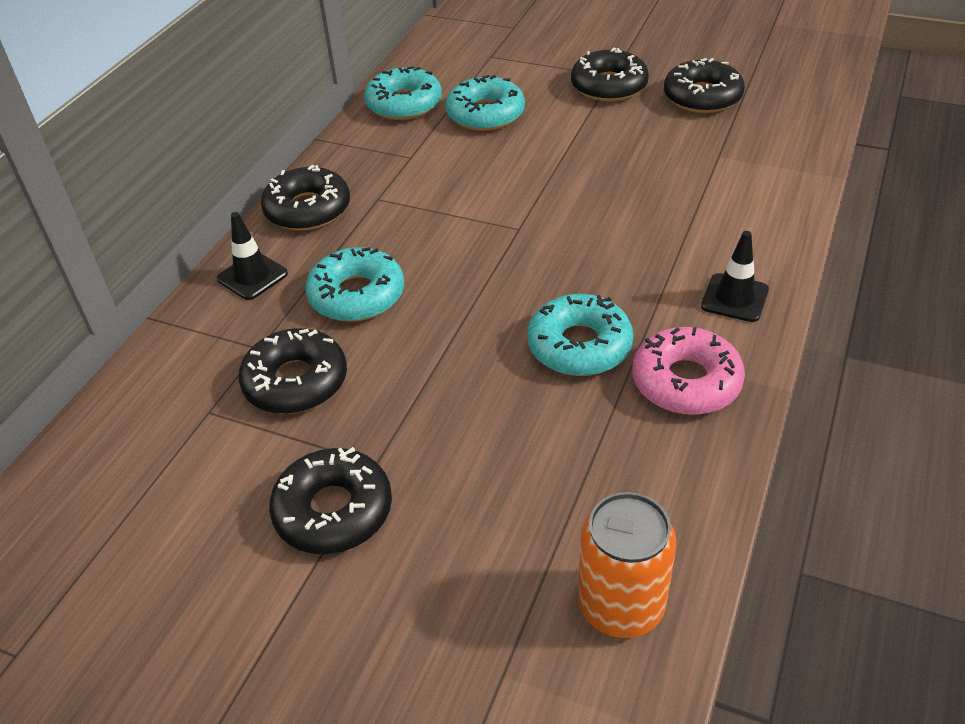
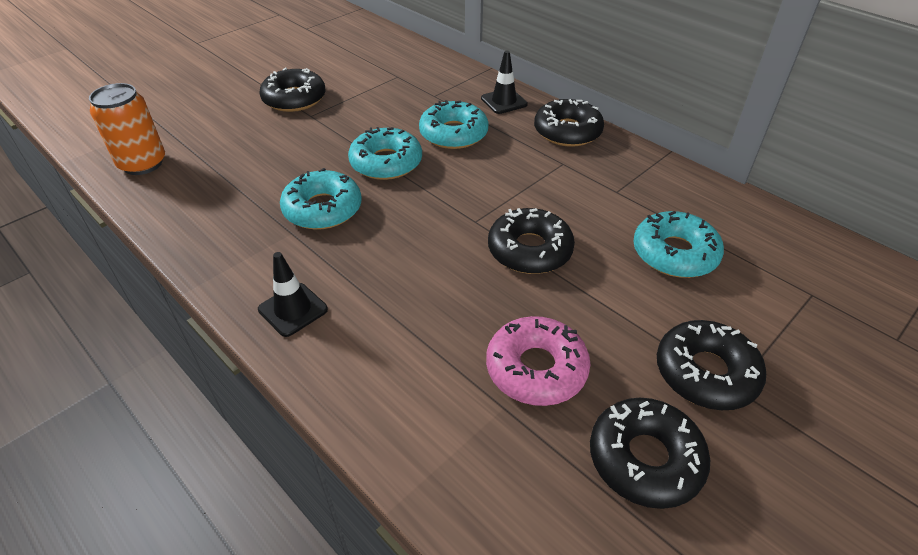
camera: 110 degrees right, 0 degrees up
black donut [238,328,347,414] -> black donut moved to [488,208,575,274]
turquoise donut [364,66,442,120] -> turquoise donut moved to [348,127,422,180]
pink donut [632,327,745,415] -> pink donut moved to [486,316,590,406]

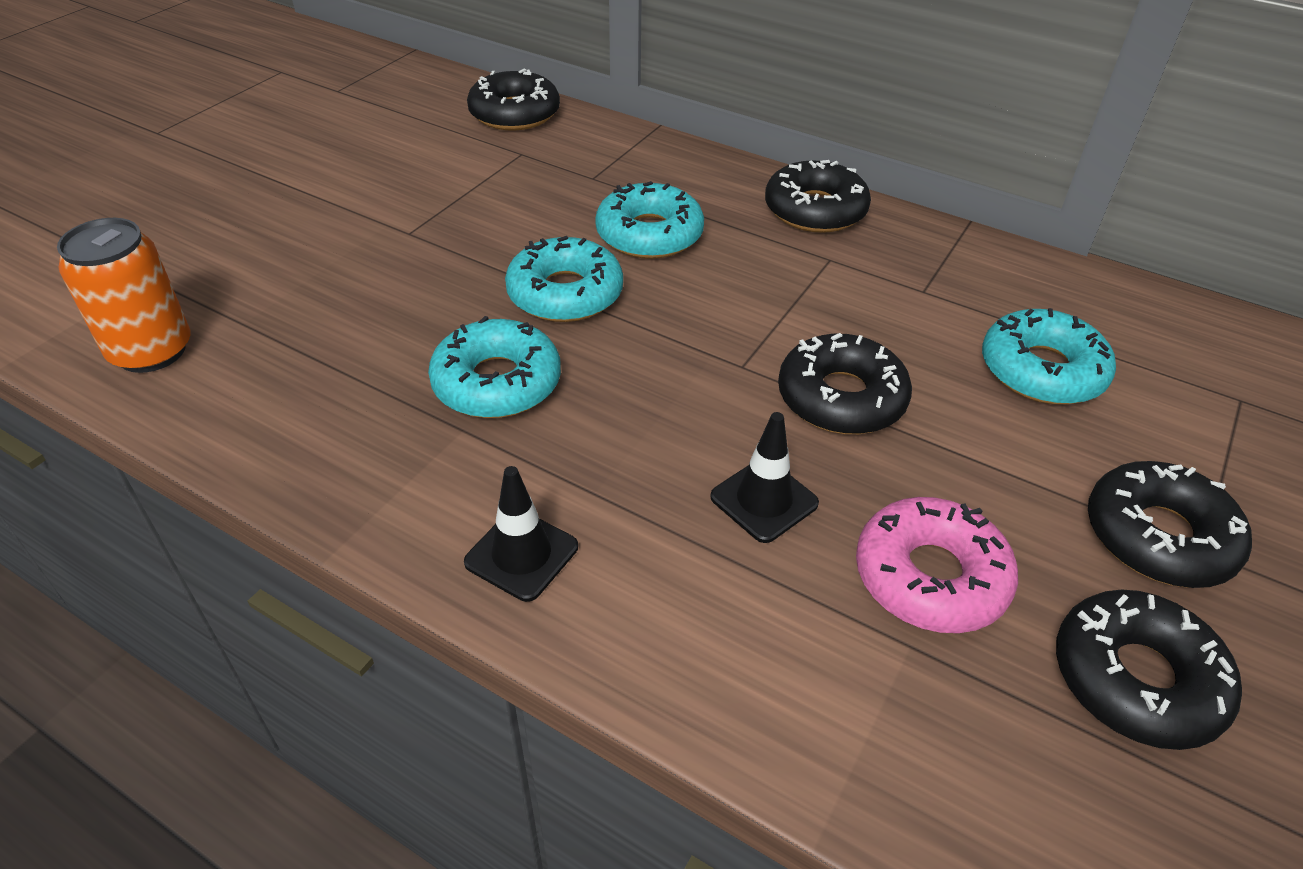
camera: 15 degrees left, 0 degrees up
black donut [260,68,326,112] -> black donut moved to [467,69,560,131]
black traffic cone [481,51,528,114] -> black traffic cone moved to [710,412,819,543]

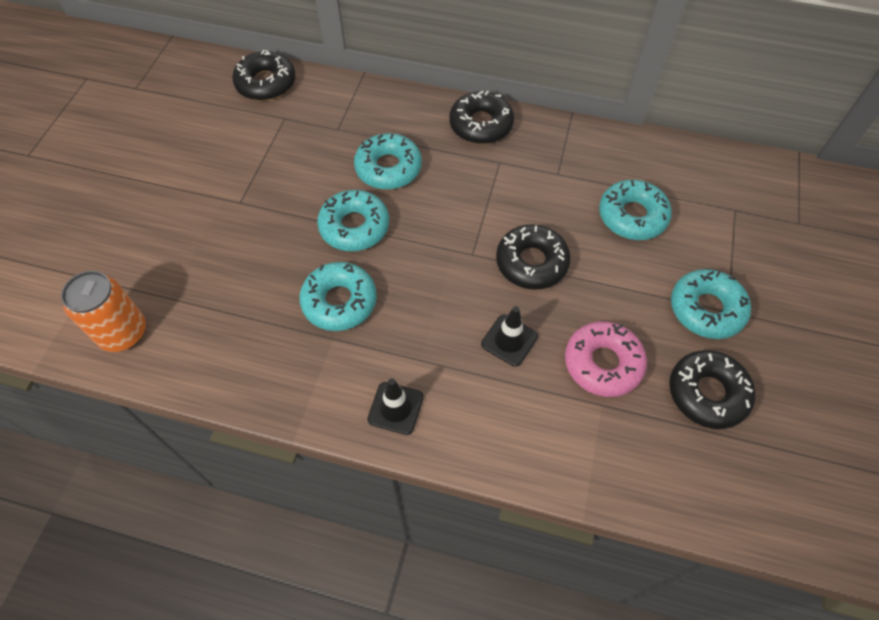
camera: 15 degrees left, 15 degrees up
black donut [1088,461,1252,588] -> turquoise donut [671,269,751,339]

